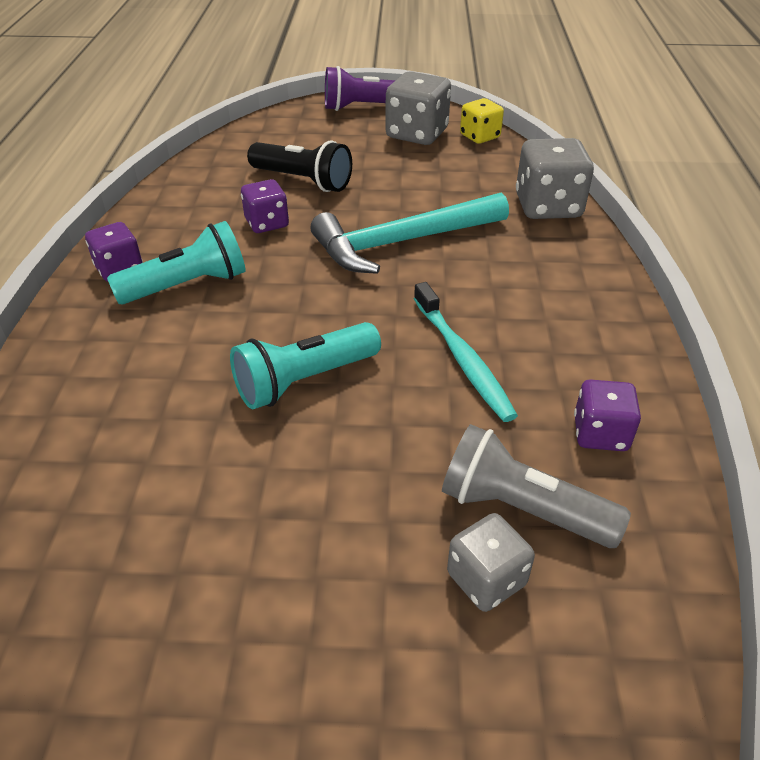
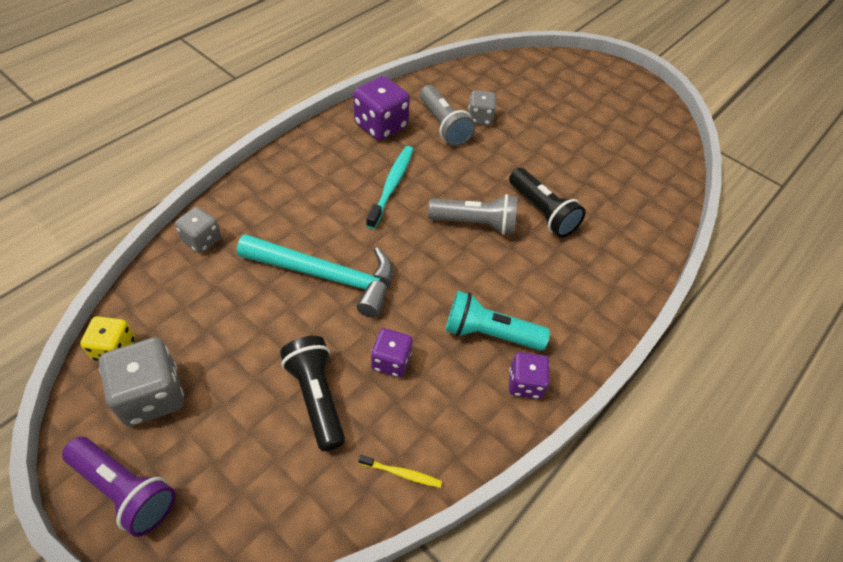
camera: 145 degrees left, 10 degrees up
turquoise flashlight [230,322,381,409] -> grey flashlight [428,194,518,235]
grey dice [516,138,594,219] -> grey dice [175,207,221,253], size x0.61
purple dice [574,379,641,451] -> purple dice [353,76,410,141], size x1.63
none -> yellow toothbrush [358,455,442,488]
none -> black flashlight [509,168,586,238]

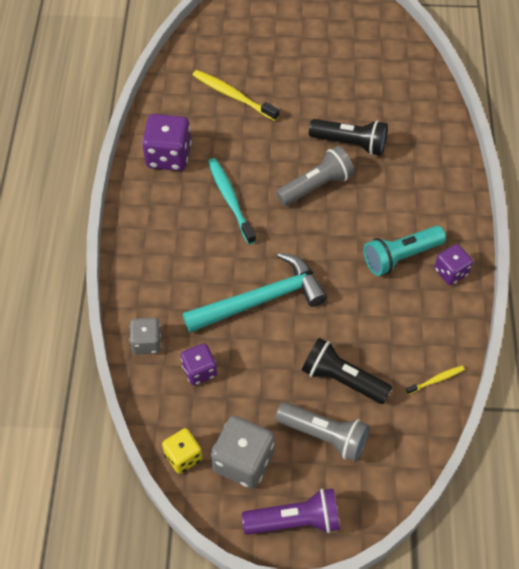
camera: 35 degrees left, 5 degrees up
purple dice [371,328,413,378] -> purple dice moved to [181,343,217,386]
grey flashlight [420,85,475,146] -> grey flashlight moved to [276,402,370,462]
grey dice [468,90,496,126] -> yellow toothbrush [193,70,279,121]

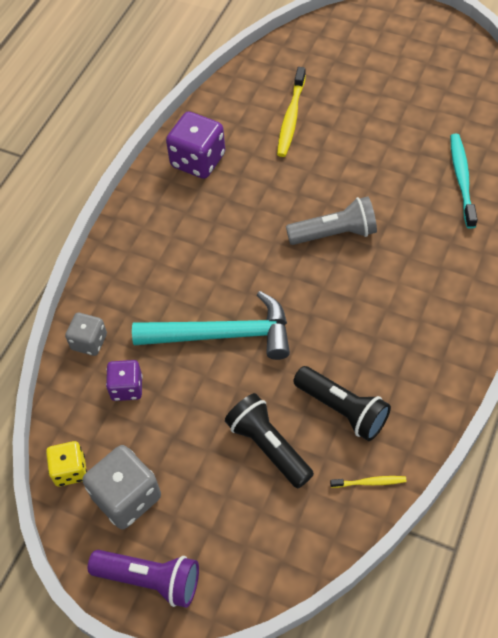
camera: 25 degrees right, 0 degrees up
yellow toothbrush [193,70,279,121] -> yellow toothbrush turned 135 degrees counterclockwise [277,67,306,157]
turquoise toothbrush [208,158,256,244] -> turquoise toothbrush moved to [450,134,478,229]
grey flashlight [276,402,370,462] -> none
black flashlight [309,119,388,156] -> black flashlight moved to [293,366,391,441]
turquoise flashlight [364,226,446,276] -> none
purple dice [434,244,473,285] -> none

